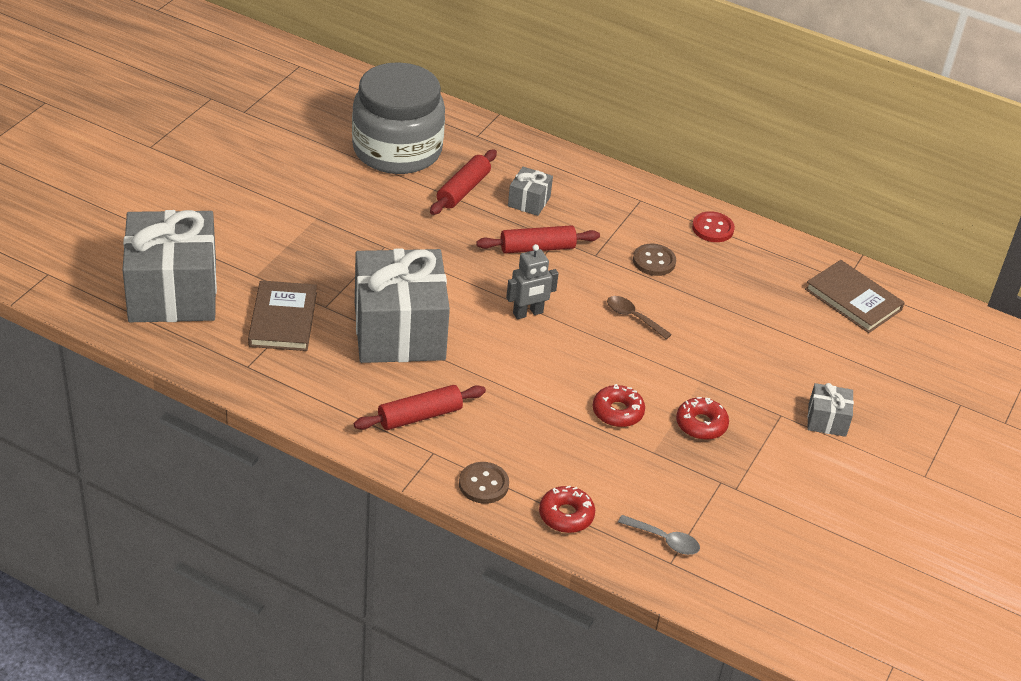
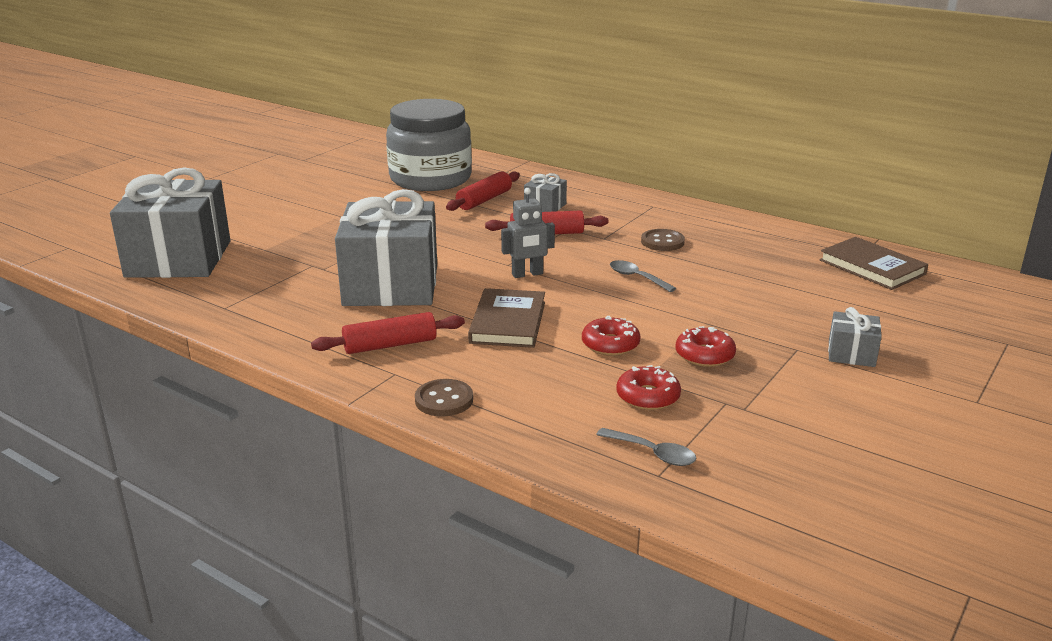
camera: 10 degrees right, 15 degrees down
brown book [248,280,317,351] -> brown book moved to [468,288,545,348]
red donut [539,486,595,533] -> red donut moved to [616,365,681,410]
brown spoon [607,296,672,339] -> grey spoon [610,260,676,292]
red button [692,211,735,242] -> none

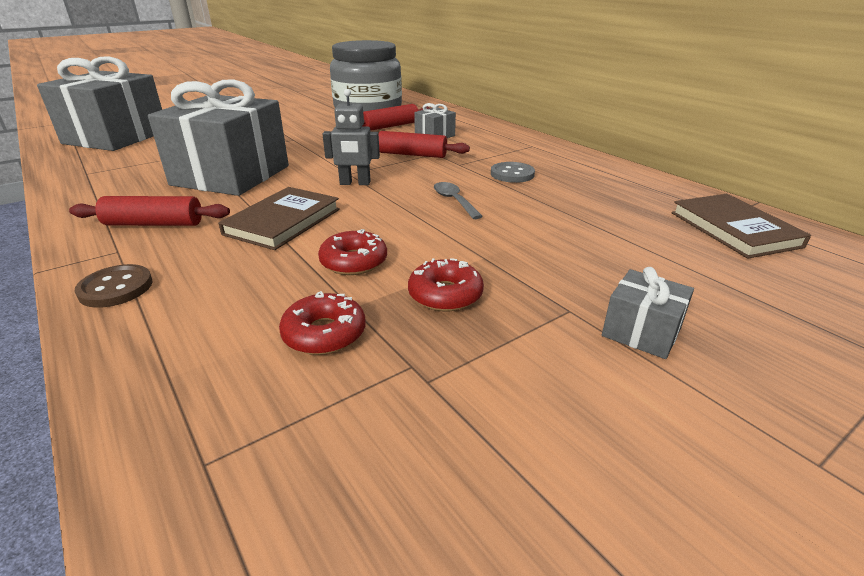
camera: 20 degrees right, 5 degrees up
grey spoon [596,428,696,466] -> none
brown button [641,229,685,251] -> grey button [491,162,535,183]

